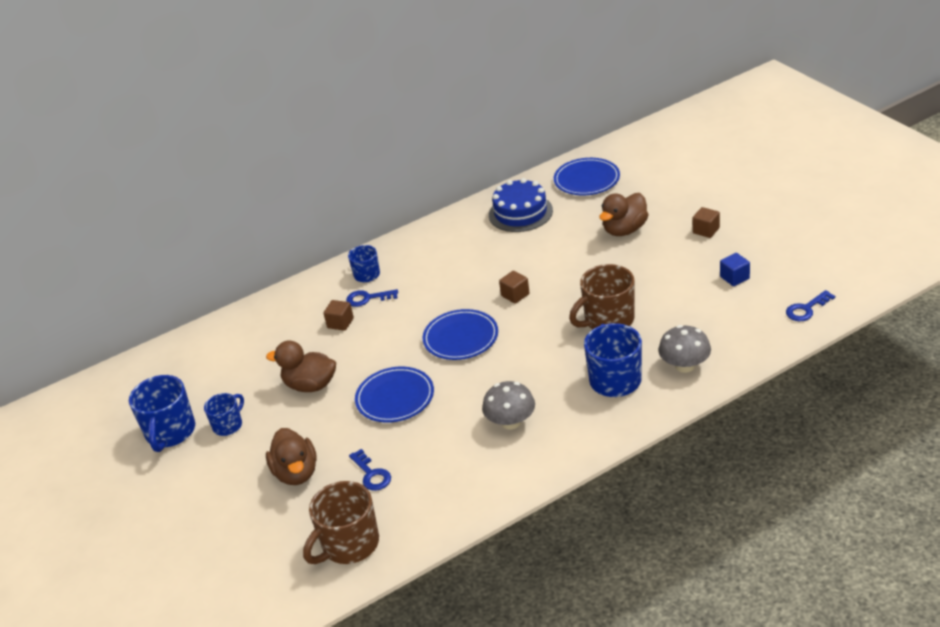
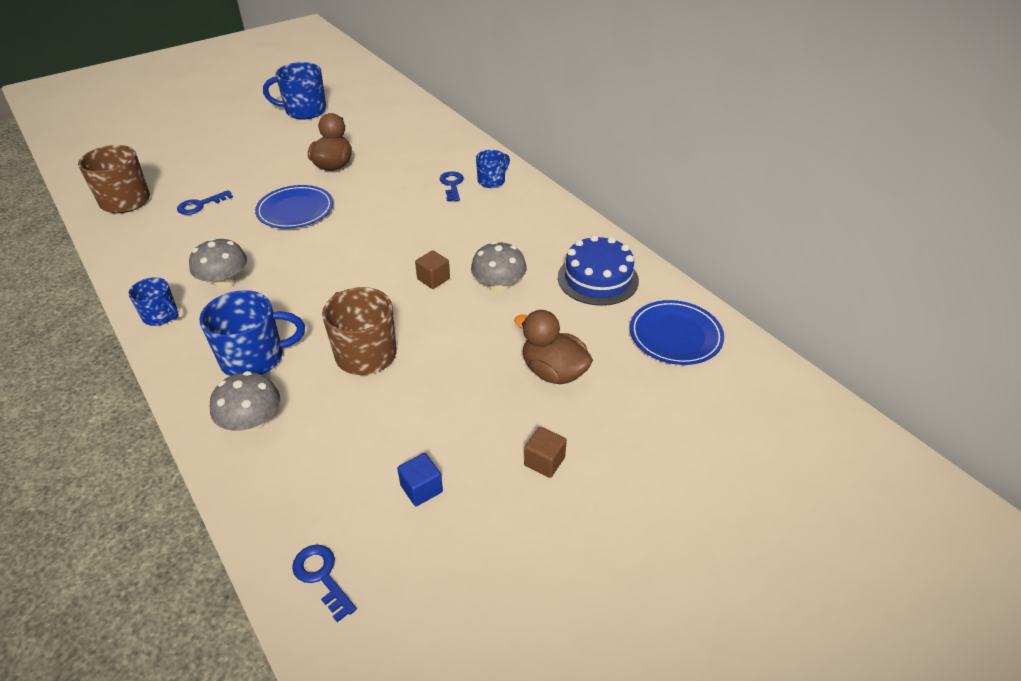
camera: 80 degrees right, 5 degrees up
blue mug [204,393,244,436] -> blue mug moved to [128,277,179,326]
brown duck [266,428,317,485] -> none
brown cube [323,300,354,331] -> none
blue plate [422,309,498,360] -> none
none -> grey mushroom [471,241,527,293]

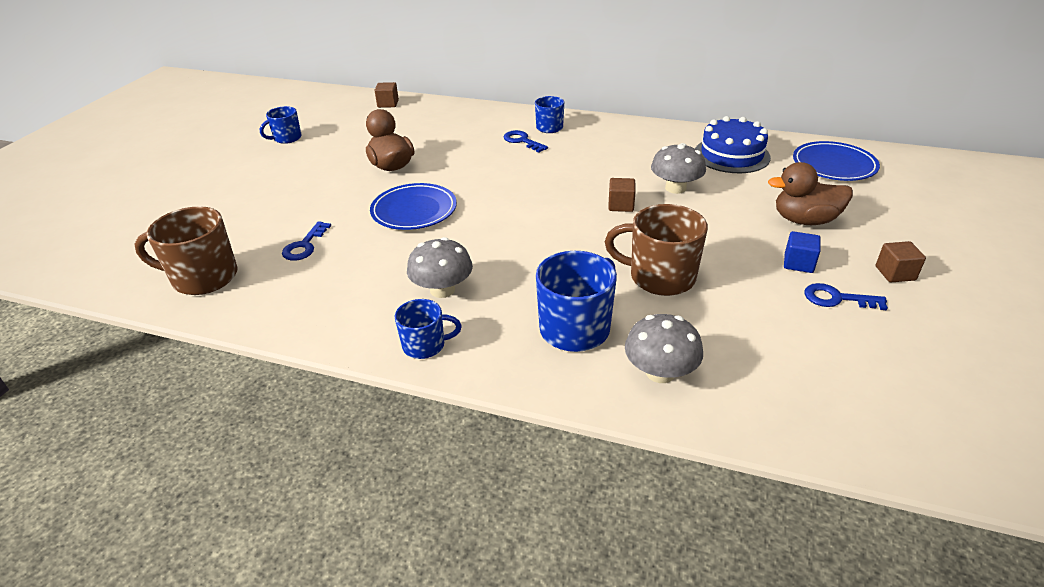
camera: 35 degrees left, 5 degrees down
blue mug [263,62,326,120] -> blue mug [260,106,302,144], size x0.59
blue key [292,545,357,622] -> blue key moved to [804,283,888,310]
blue cube [397,453,443,506] -> blue cube moved to [784,231,821,273]
none -> brown cube [375,82,399,108]

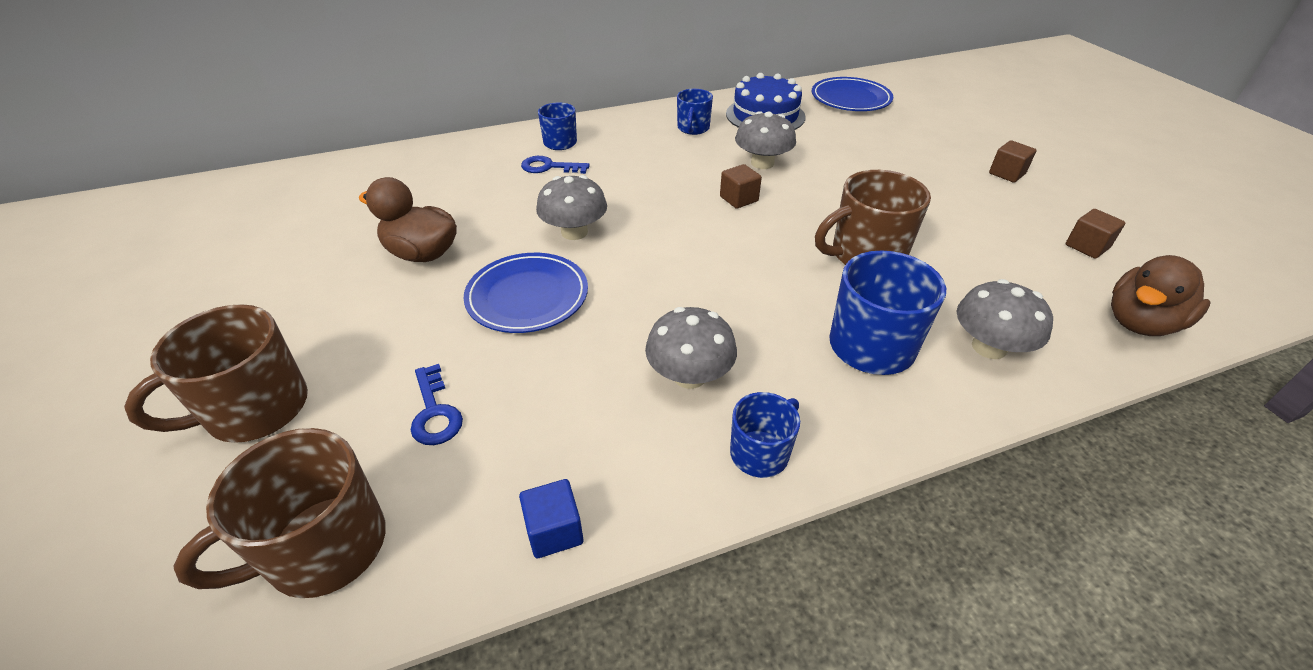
camera: 40 degrees left, 5 degrees up
blue mug [260,106,302,144] -> blue mug moved to [677,89,713,135]
brown cube [375,82,399,108] -> brown cube moved to [1066,209,1125,259]
brown duck [768,162,853,225] -> brown duck moved to [1111,255,1211,336]
blue cube [784,231,821,273] -> blue cube moved to [519,479,584,558]
blue key [804,283,888,310] -> none
none -> brown mug [124,304,308,443]
none -> grey mushroom [536,175,607,240]

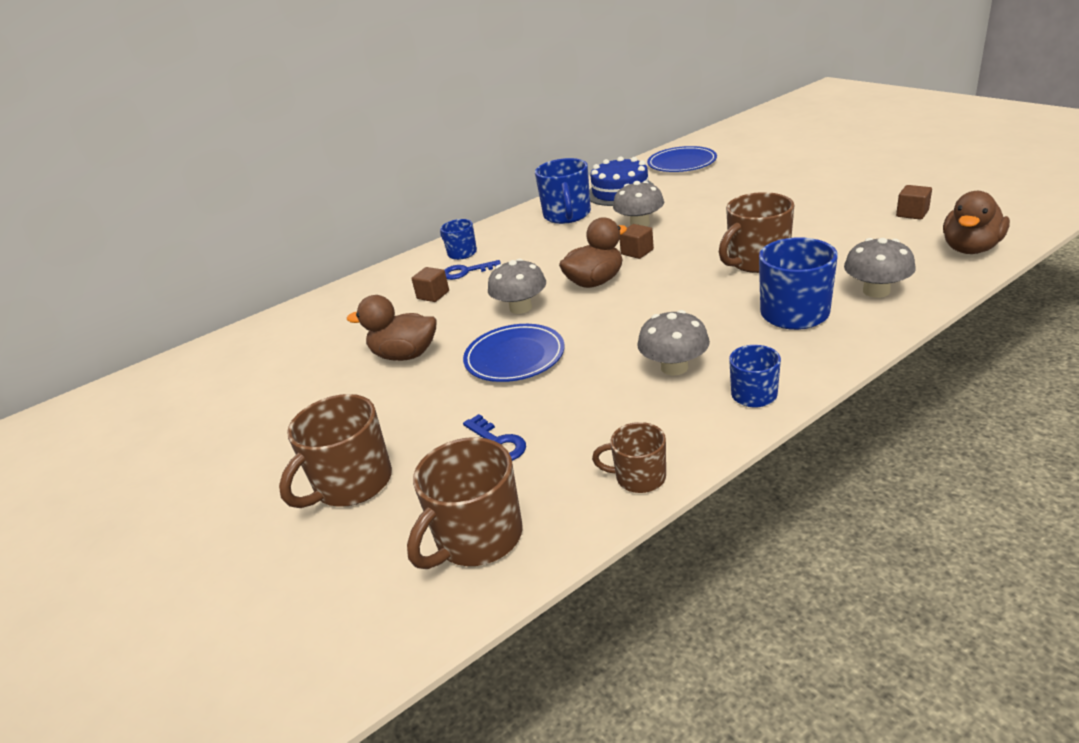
camera: 10 degrees left, 10 degrees down
blue cube [519,479,584,558] -> brown mug [592,422,666,493]
blue mug [677,89,713,135] -> blue mug [535,158,591,224], size x1.70
brown cube [989,140,1036,182] -> brown cube moved to [411,267,449,302]
none -> brown duck [559,217,627,288]

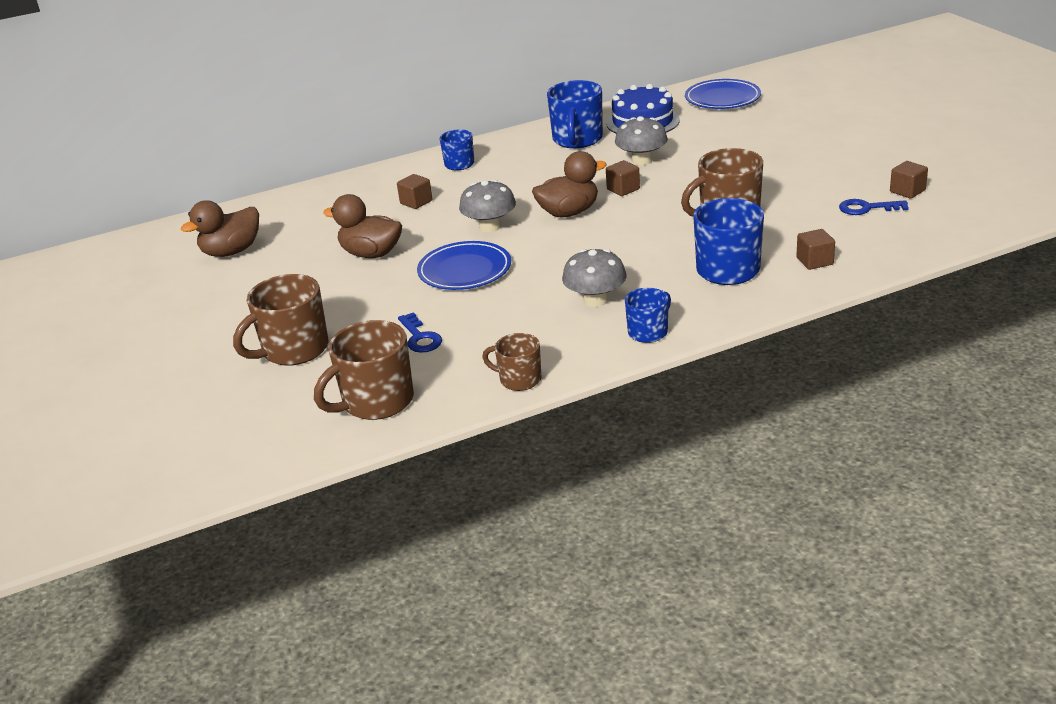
camera: 10 degrees right, 0 degrees up
blue key [444,260,501,280] -> blue key moved to [839,199,909,215]
grey mushroom [844,238,916,298] -> brown cube [796,229,835,270]
brown duck [943,191,1010,254] -> brown duck moved to [181,200,259,257]

